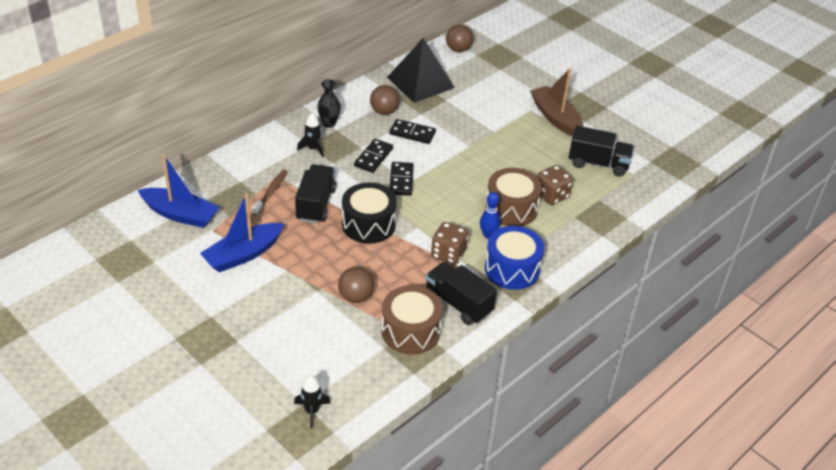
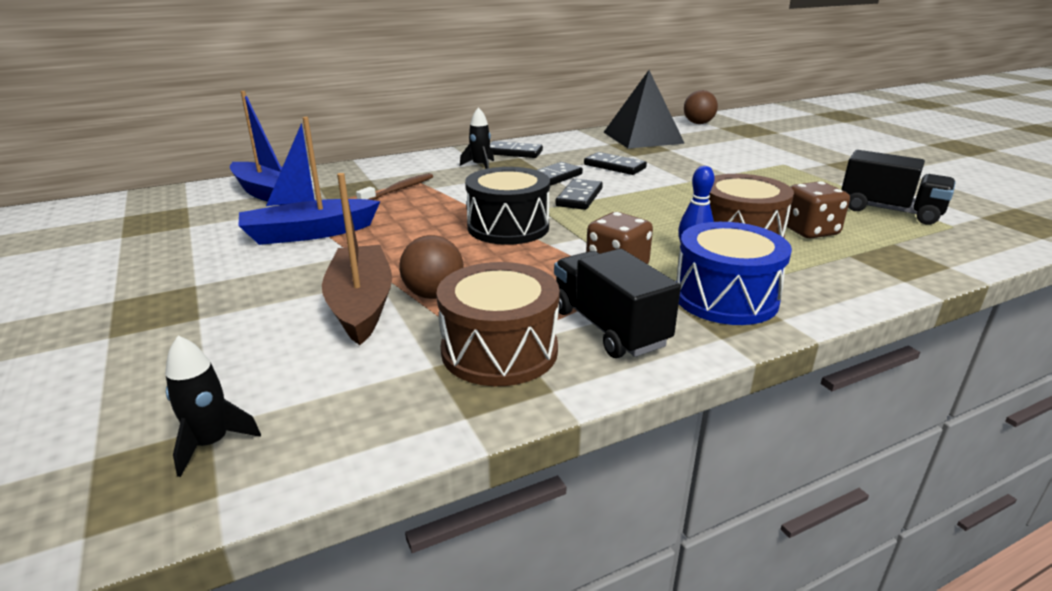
camera: 20 degrees right, 15 degrees down
black truck [295,164,337,224] -> none
black vase [317,79,341,128] -> black domino [490,141,543,158]
brown ball [370,85,400,115] -> none
brown boat [530,68,583,137] -> brown boat moved to [322,173,392,345]

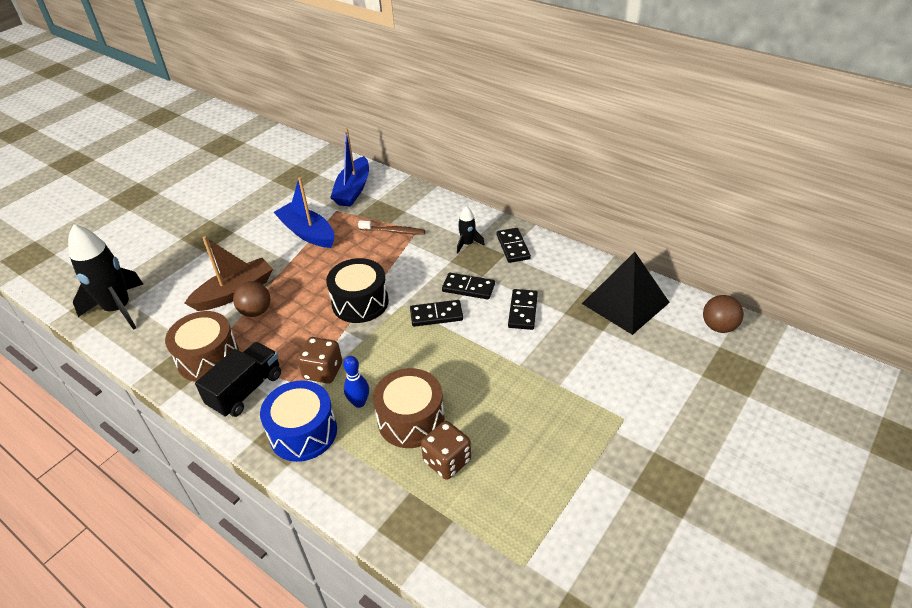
camera: 65 degrees right, 15 degrees up
black rocket [165,336,261,477] -> black rocket [68,224,143,330], size x2.11
black truck [841,150,955,225] -> none

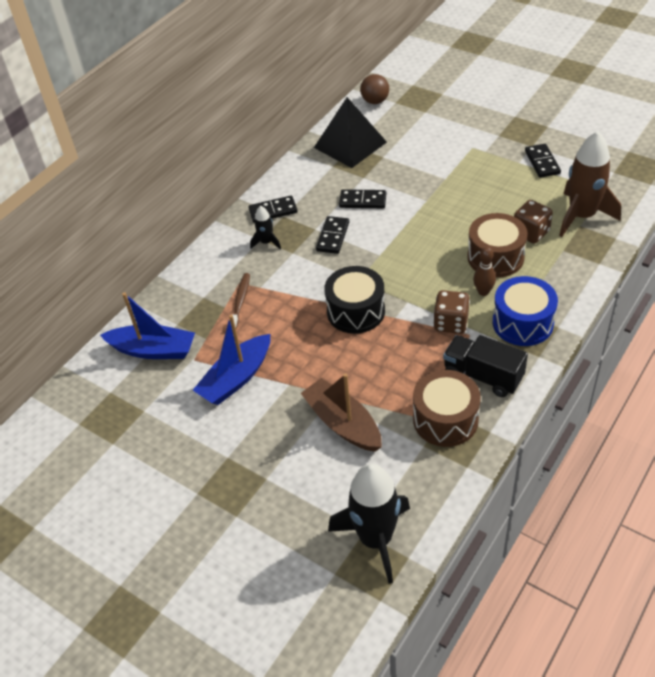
camera: 90 degrees left, 5 degrees up
brown ball [233,281,270,317] -> none
blue bowling pin [343,356,369,408] -> brown bowling pin [473,247,496,296]
black domino [410,300,463,327] -> black domino moved to [525,144,561,178]
none -> brown rocket [559,131,621,237]

